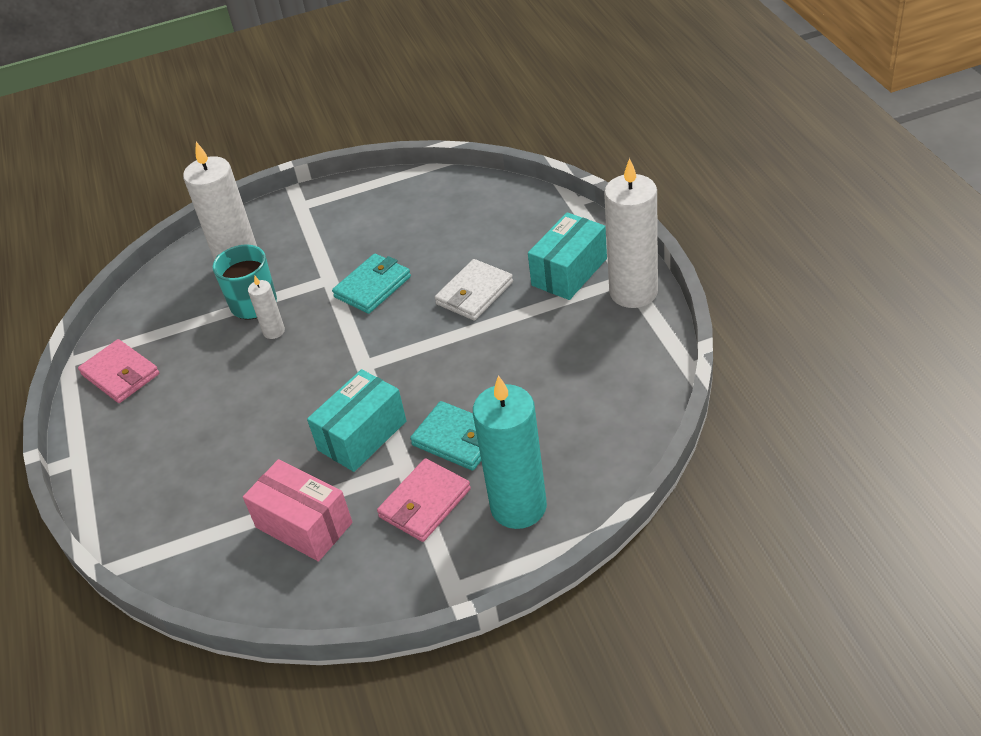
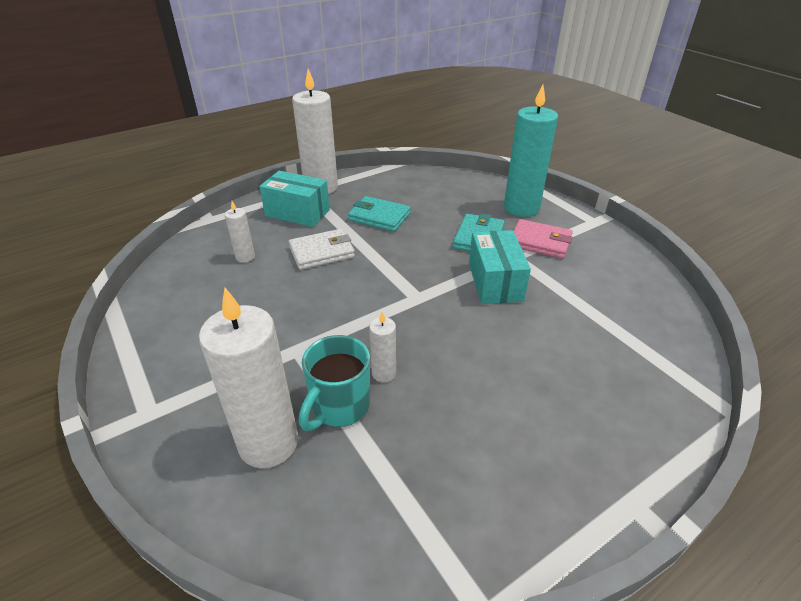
camera: 110 degrees left, 5 degrees down
pink wallet [78,339,159,403] -> none
pink box [243,459,353,561] -> none
turquoise box [307,369,407,472] -> turquoise box turned 60 degrees clockwise [469,230,531,304]
turquoise wallet [332,253,411,314] -> turquoise wallet moved to [348,196,411,232]
white wallet [435,259,513,320] -> white wallet turned 45 degrees counterclockwise [289,229,355,270]
none -> white candle [225,201,255,262]

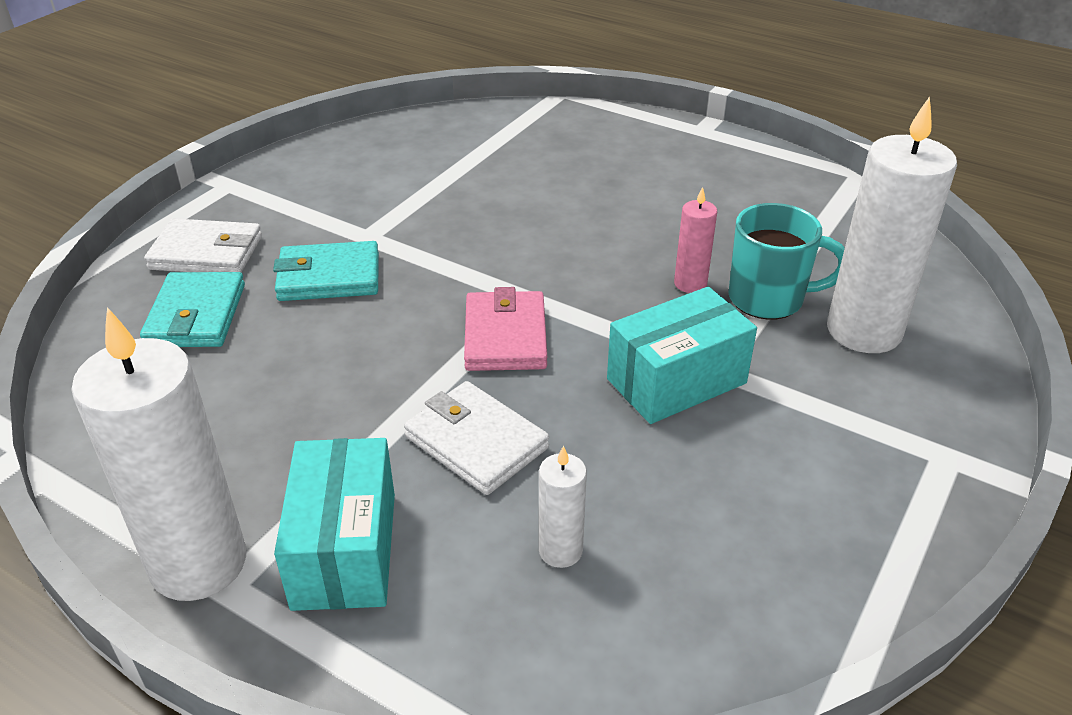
camera: 115 degrees left, 0 degrees up
turquoise wallet [348,196,411,232] -> turquoise wallet moved to [140,272,245,347]
white candle [369,312,396,382] -> pink candle [674,187,717,293]
turquoise box [469,230,531,304] -> turquoise box moved to [607,286,757,424]
turquoise candle [504,85,558,217] -> white wallet [144,218,262,272]
pink wallet [513,219,573,259] -> pink wallet moved to [464,287,547,371]

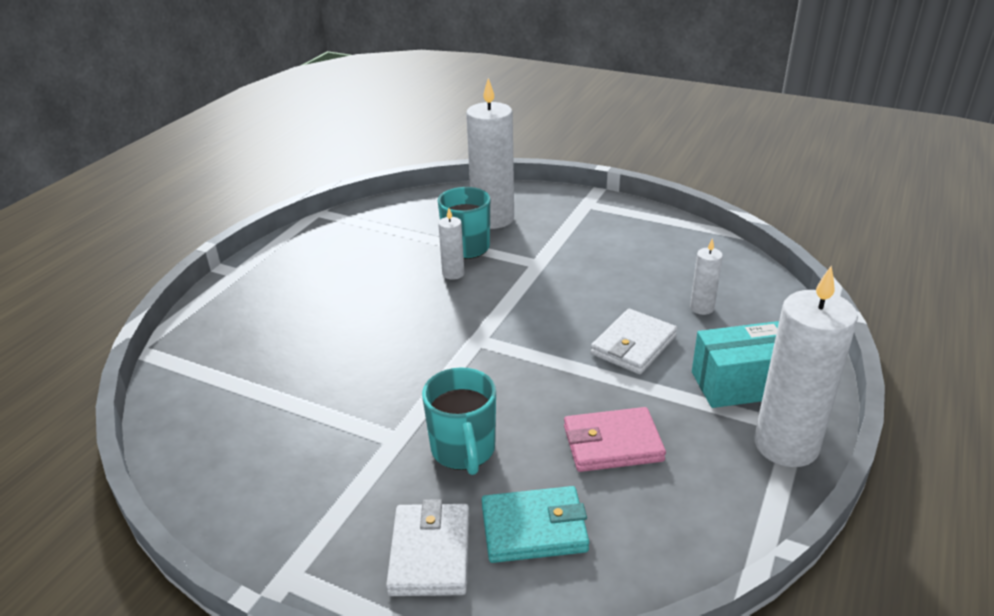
camera: 95 degrees left, 5 degrees down
turquoise wallet [273,241,379,301] -> turquoise mug [422,367,496,475]
pink wallet [464,287,547,371] -> pink wallet moved to [564,407,666,472]
turquoise box [607,286,757,424] -> none
pink candle [674,187,717,293] -> white candle [438,208,464,280]

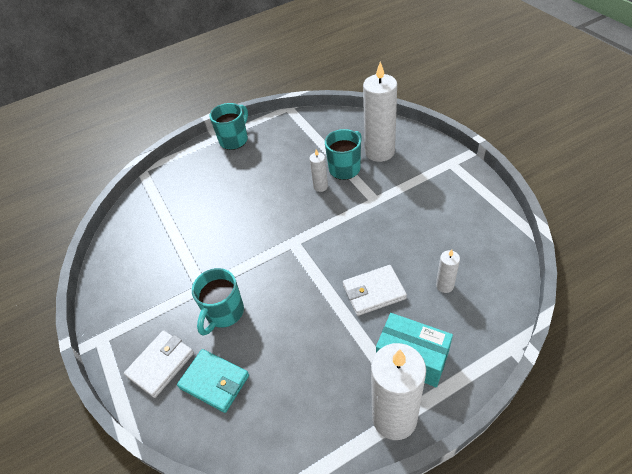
camera: 40 degrees right, 15 degrees up
pink wallet [564,407,666,472] -> none
none -> turquoise mug [209,103,248,150]

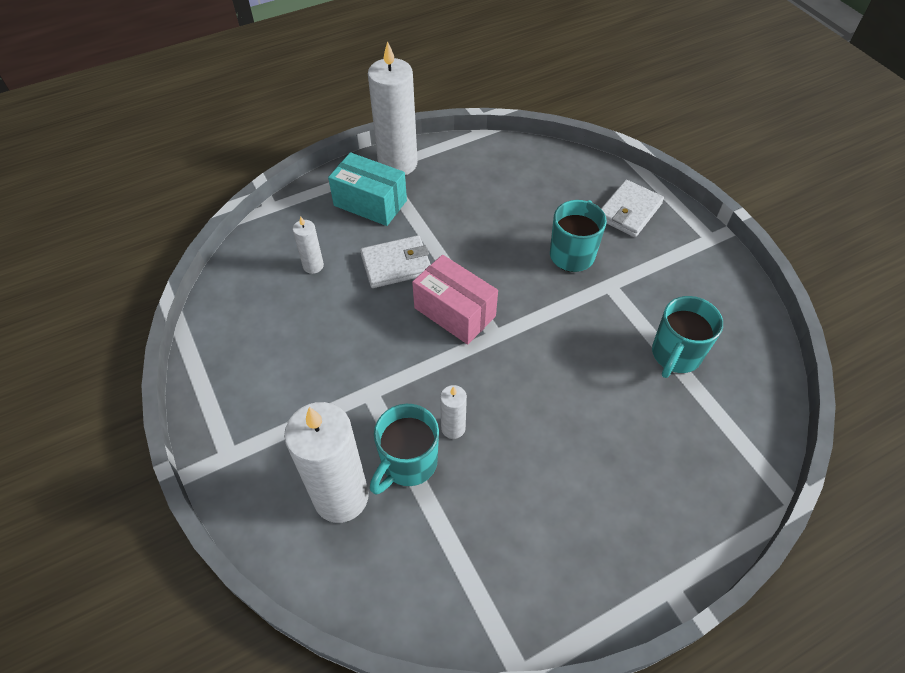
camera: 175 degrees right, 5 degrees up
turquoise wallet [177,349,249,413] -> none
turquoise mug [209,103,248,150] -> turquoise mug moved to [652,296,723,378]
none -> pink box [412,255,498,345]

